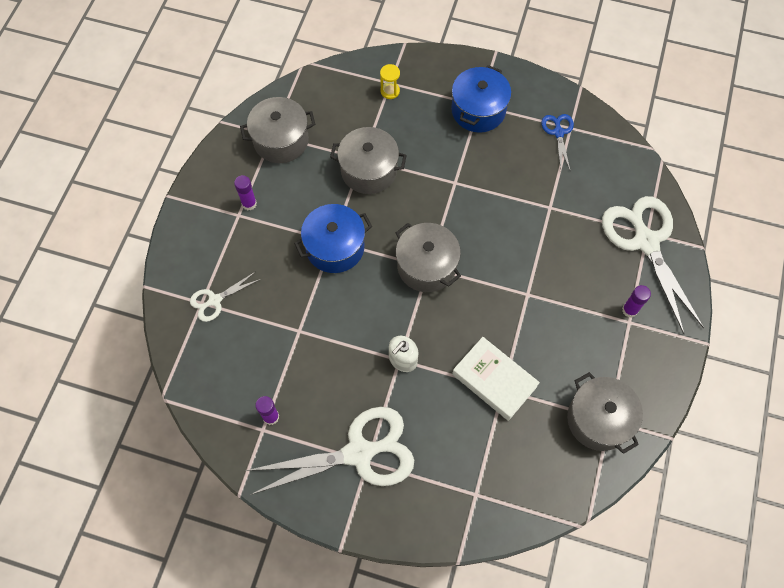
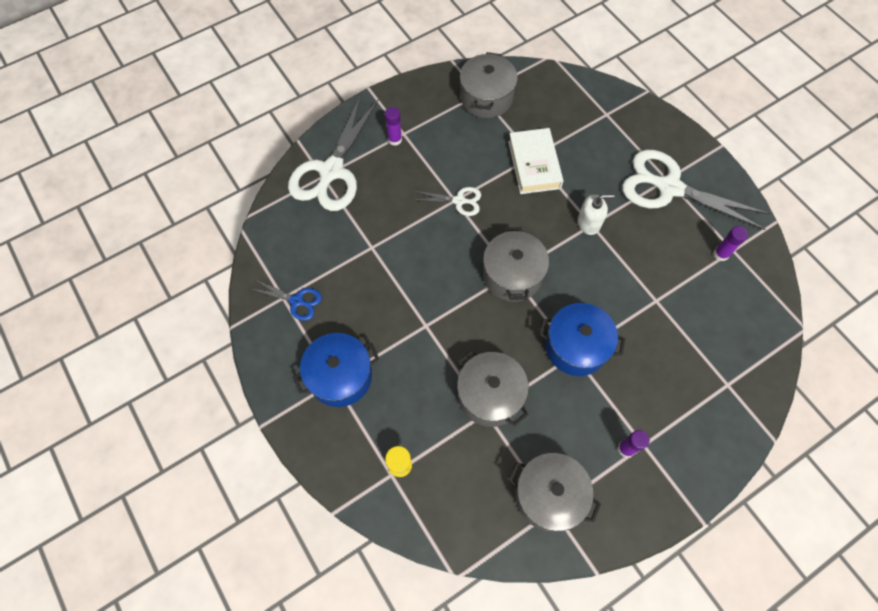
camera: 140 degrees left, 0 degrees up
white scissors [190,272,261,322] -> white scissors moved to [413,187,481,216]
blue scissors [541,114,574,172] -> blue scissors turned 105 degrees counterclockwise [252,279,322,321]

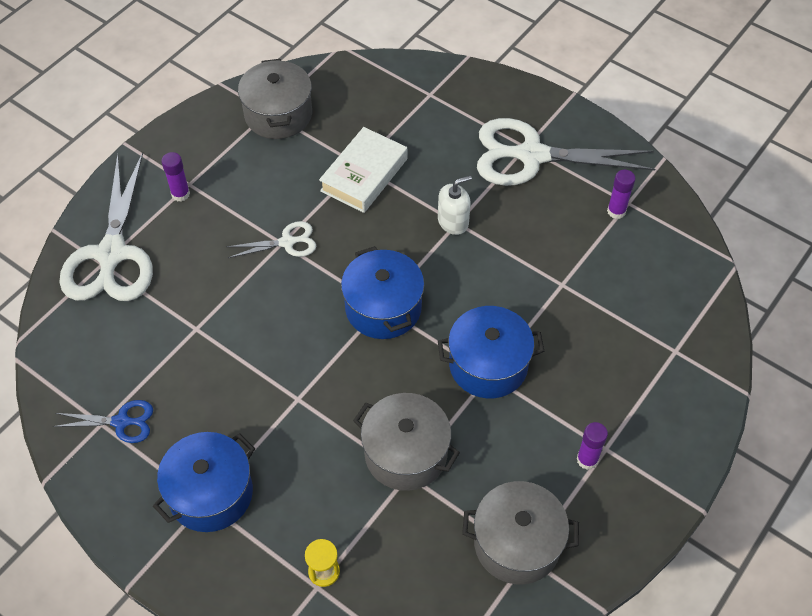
camera: 20 degrees left, 10 degrees down
grey pot [483,227,549,302] -> blue pot [341,246,424,339]
white book [508,128,564,194] -> white book turned 60 degrees clockwise [319,127,407,213]

